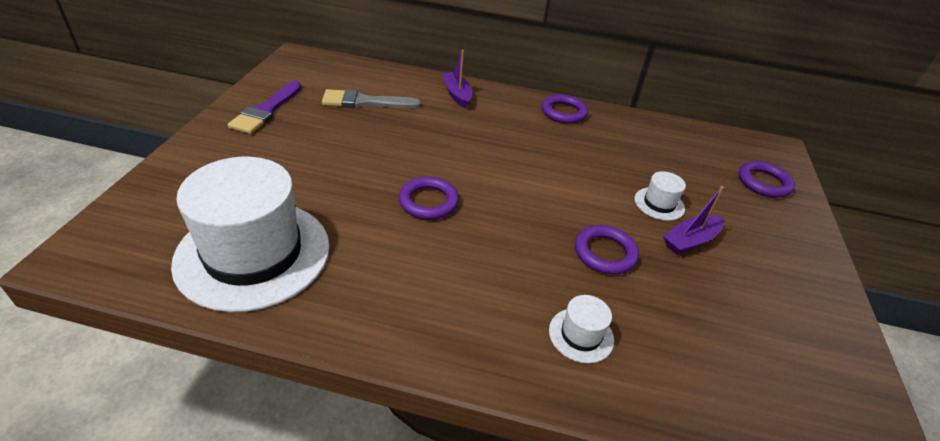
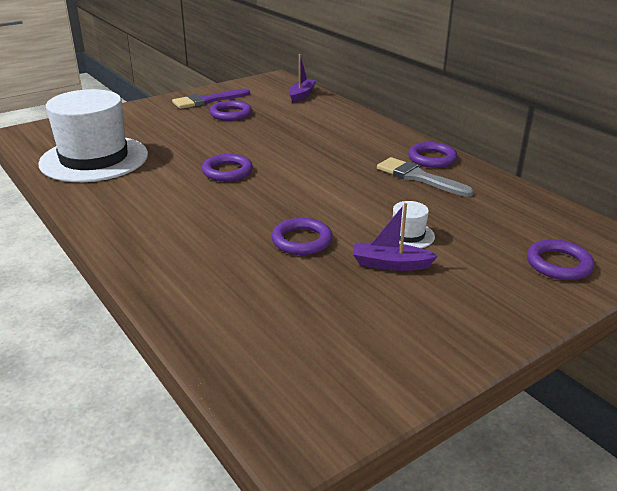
camera: 45 degrees right, 10 degrees down
grey brush [322,89,421,109] -> grey brush moved to [377,157,474,197]
purple boat [442,50,472,108] -> purple boat moved to [289,54,316,103]
white hat [549,295,614,363] -> none
none -> purple ring [210,100,252,121]

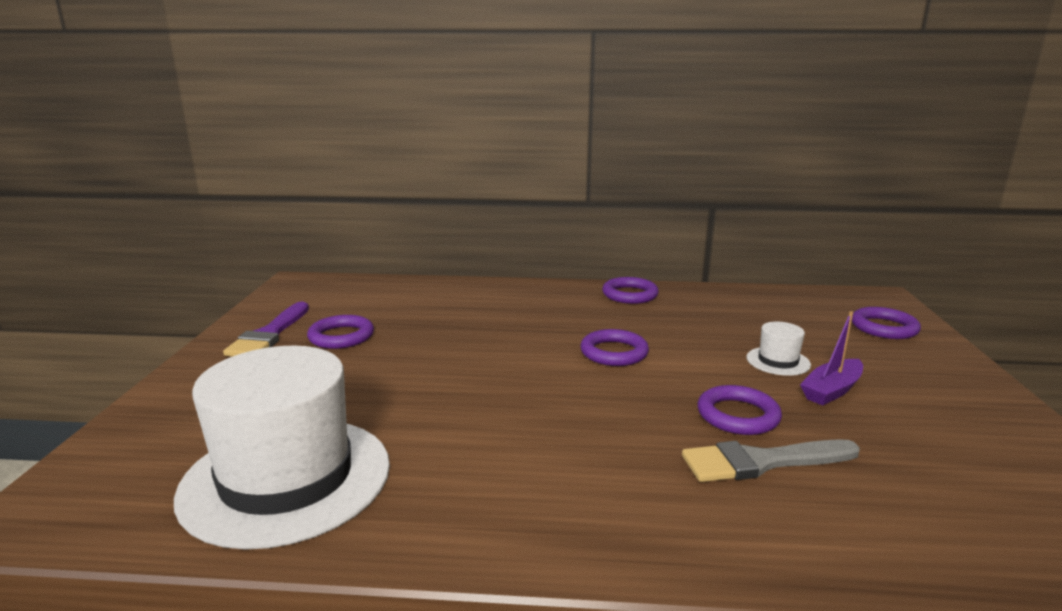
camera: 50 degrees left, 10 degrees down
purple ring [202,154,253,181] -> purple ring moved to [581,329,649,366]
purple boat [289,54,316,103] -> none
grey brush [377,157,474,197] -> grey brush moved to [682,439,860,482]

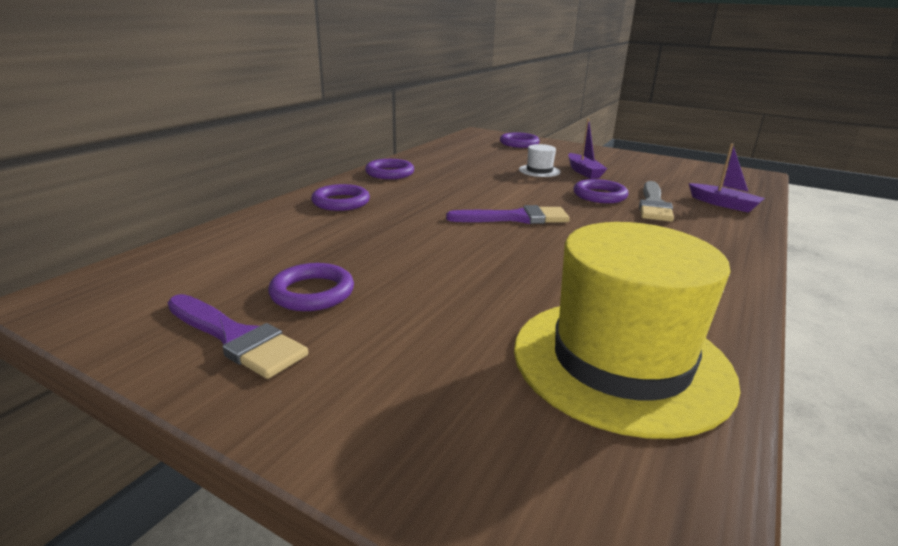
camera: 65 degrees left, 5 degrees up
white hat [174,346,390,550] -> yellow hat [514,222,741,439]
purple ring [581,329,649,366] -> purple ring moved to [311,184,370,211]
none -> purple brush [446,205,570,224]
none -> purple boat [689,143,765,213]

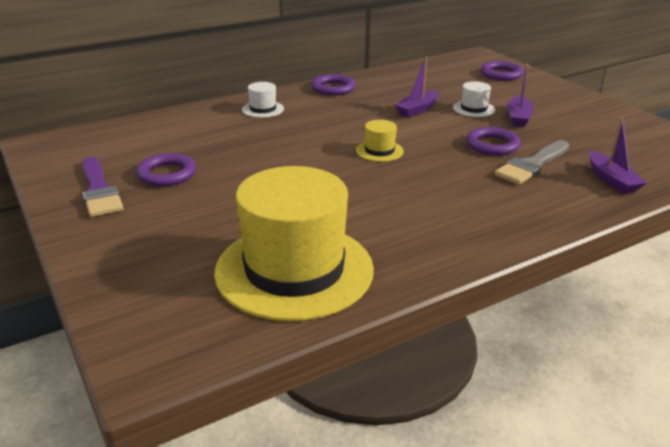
camera: 30 degrees right, 5 degrees up
purple ring [311,184,370,211] -> white hat [242,82,284,118]
purple brush [446,205,570,224] -> yellow hat [356,120,404,162]
none -> purple boat [395,57,439,118]

